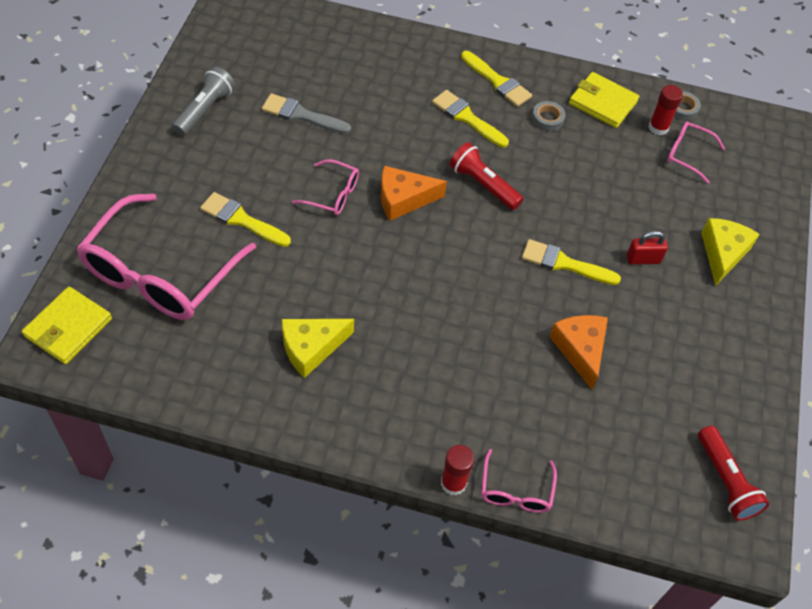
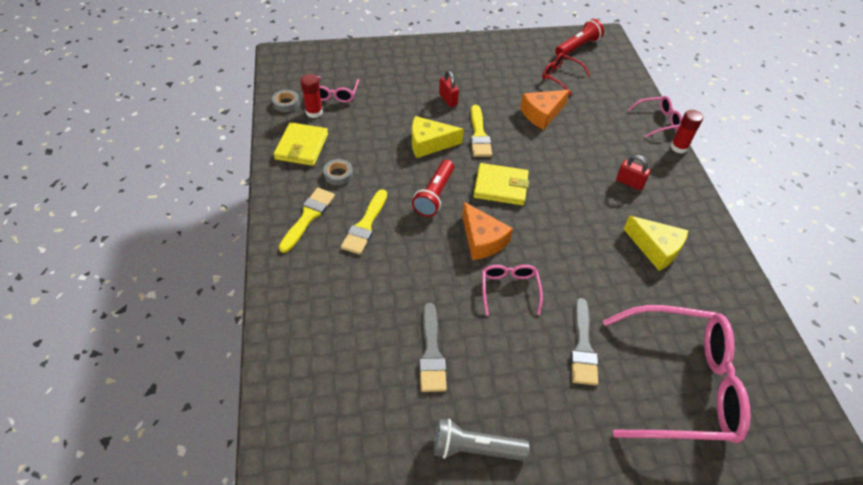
camera: 110 degrees left, 5 degrees down
yellow wallet [22,287,112,364] -> yellow wallet moved to [474,163,529,205]
yellow brush [200,192,291,247] -> grey brush [571,298,598,385]
yellow cheese [701,218,760,286] -> yellow cheese moved to [412,116,464,158]
none -> red glasses [542,53,590,95]
none -> red padlock [616,155,650,190]

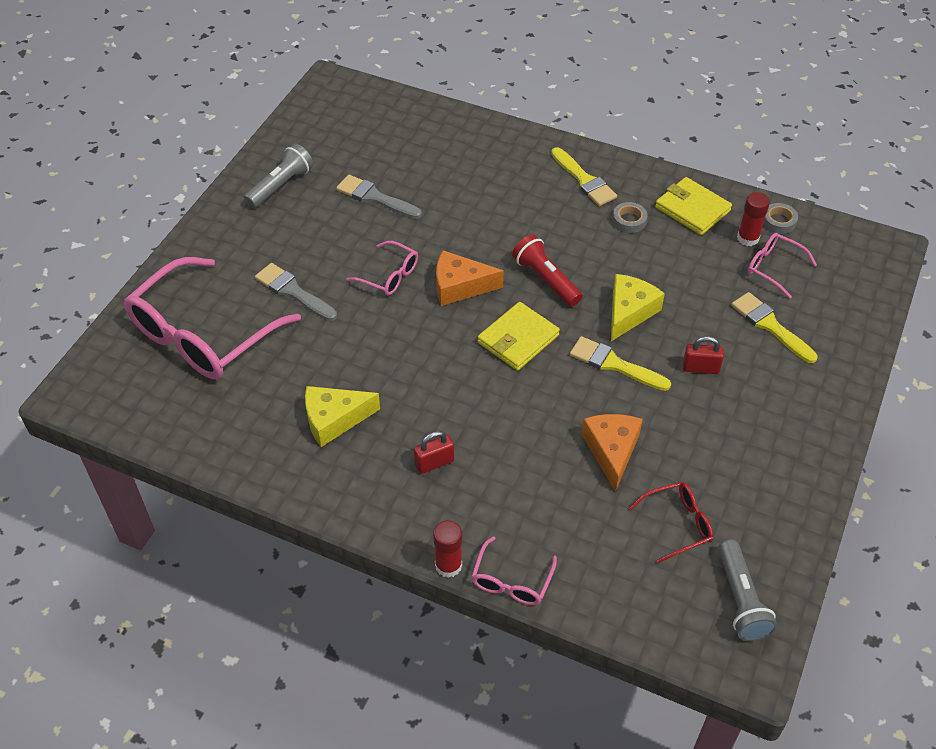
camera: 125 degrees right, 0 degrees up
yellow brush [341,189,387,255] -> yellow brush moved to [731,292,818,363]
red flashlight [555,19,604,56] -> grey flashlight [718,540,777,641]

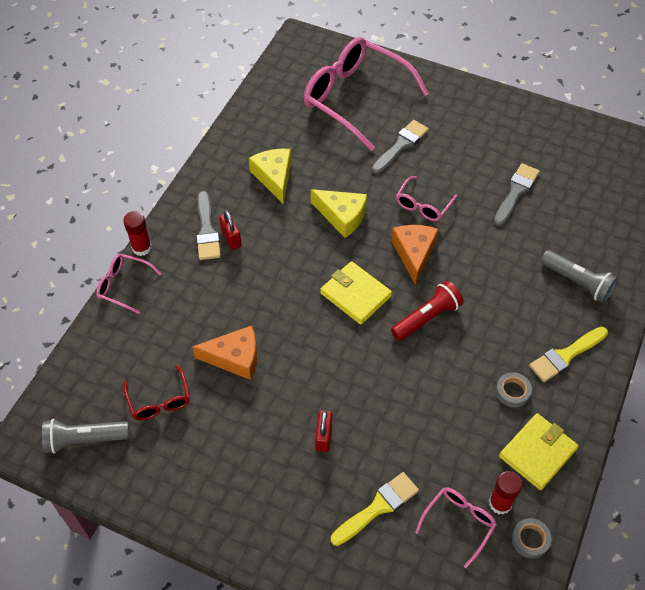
camera: 90 degrees right, 5 degrees up
grey flashlight [244,144,313,208] -> grey flashlight moved to [541,250,618,303]
yellow brush [570,336,671,391] -> none
yellow cheese [611,274,665,341] -> yellow cheese moved to [311,189,367,238]
none -> grey brush [196,191,221,260]

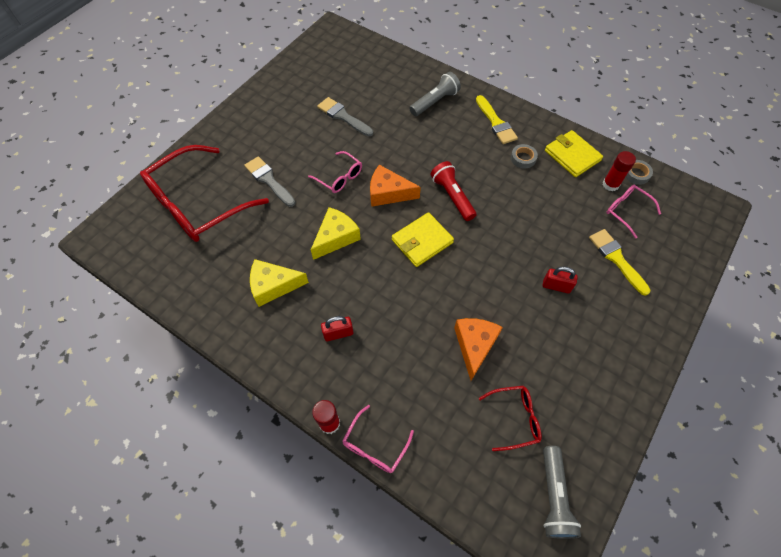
camera: 80 degrees left, 5 degrees up
grey brush [196,191,221,260] -> none
pink glasses [304,37,429,151] -> red glasses [140,145,269,242]

